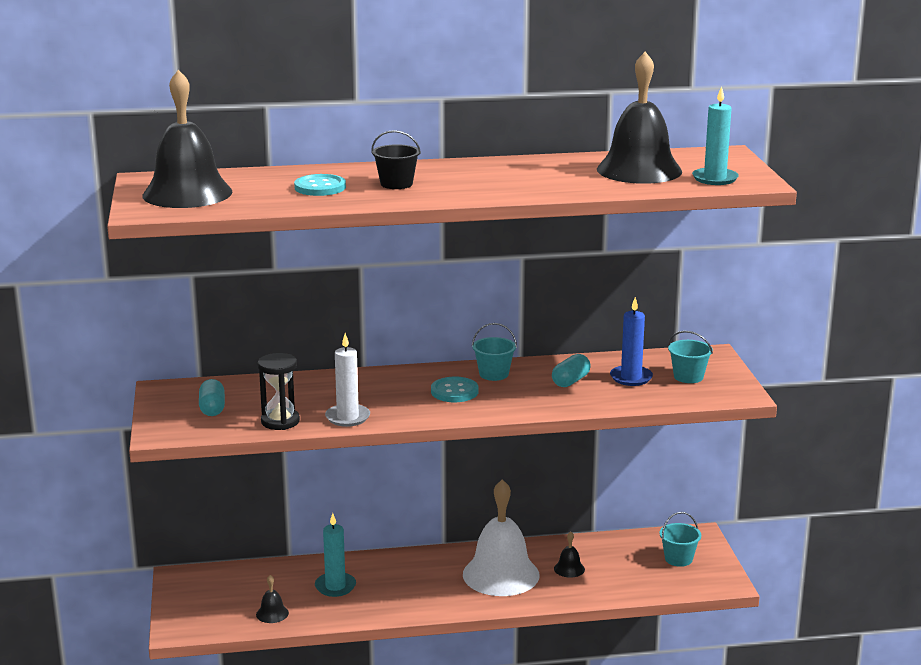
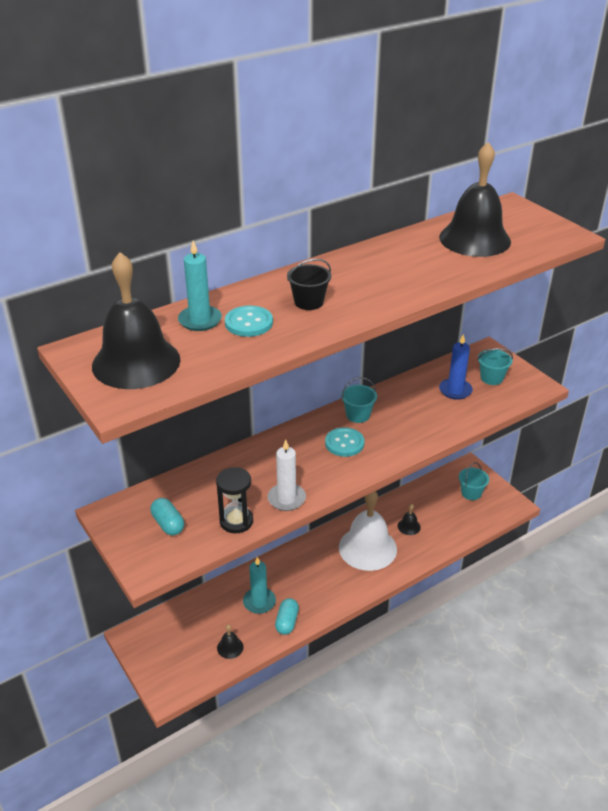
camera: 25 degrees left, 15 degrees up
turquoise capsule [552,354,591,387] -> turquoise capsule moved to [275,598,299,635]
turquoise candle [692,86,739,185] -> turquoise candle moved to [178,240,222,331]

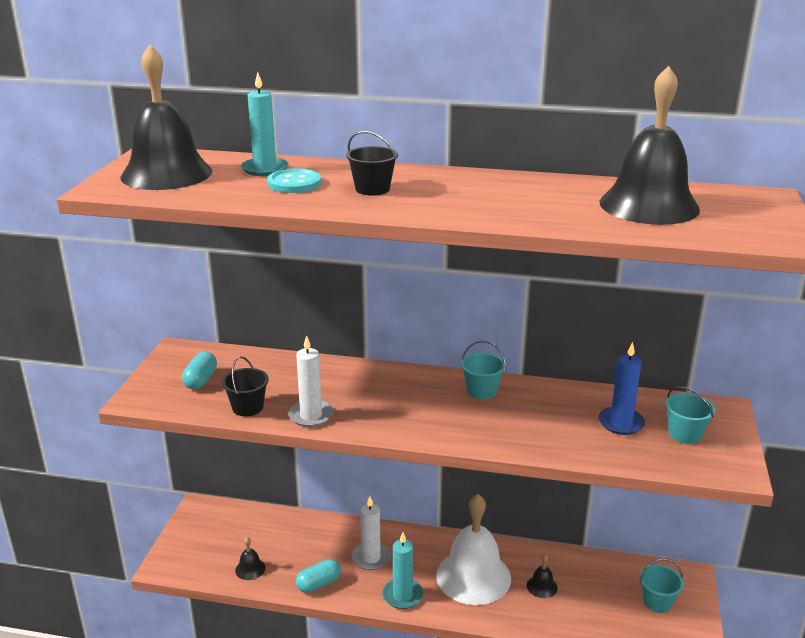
camera: 45 degrees right, 10 degrees down
black hourglass [216,467,253,533] -> black bucket [222,356,269,416]
turquoise candle [243,557,276,614] -> turquoise candle moved to [383,532,423,609]
turquoise button [325,427,364,457] -> none
none -> white candle [352,496,391,570]

